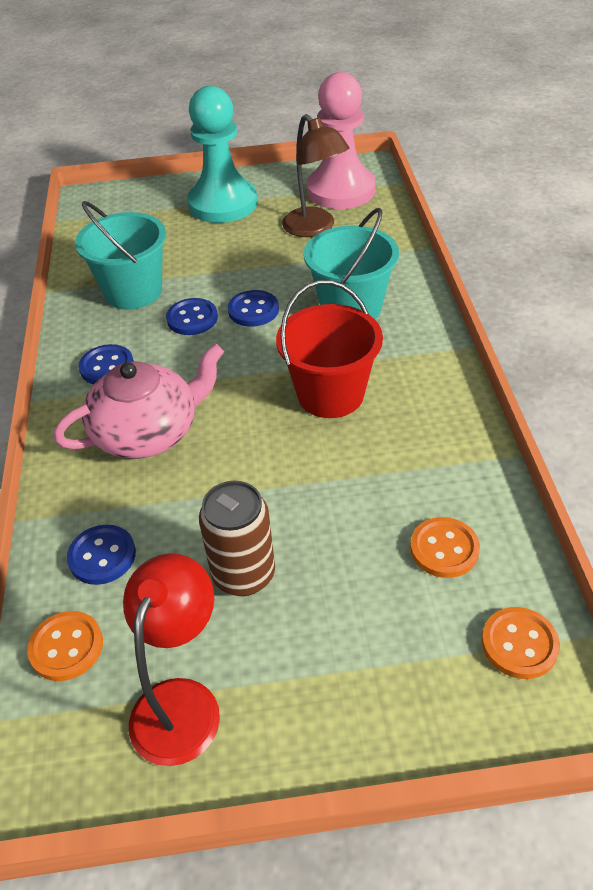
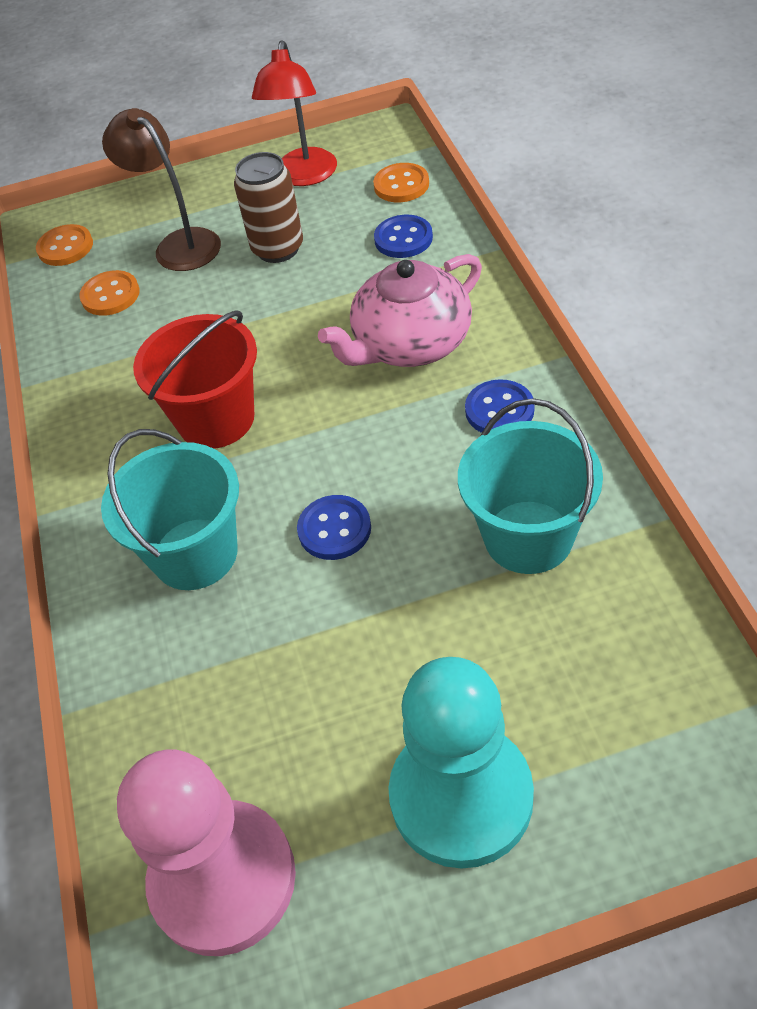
camera: 175 degrees right, 5 degrees up
blue button [166,298,218,335] -> none
brown lamp [282,114,349,237] -> brown lamp moved to [102,108,221,271]

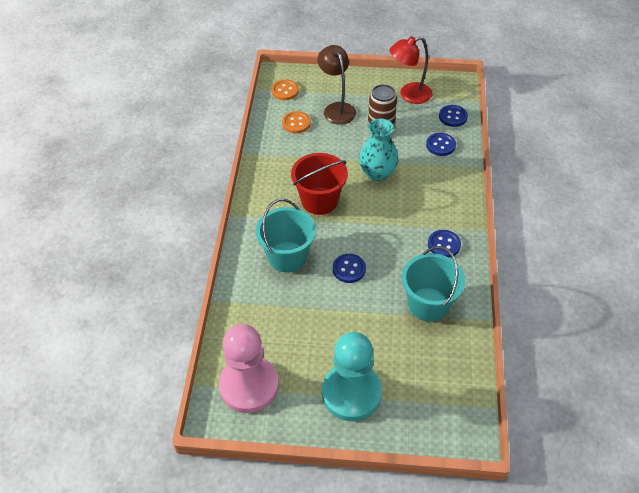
camera: 15 degrees right, 0 degrees up
red lamp [252,40,337,186] -> red lamp turned 45 degrees clockwise [390,36,432,104]
pink teapot [318,254,482,367] -> none
orange button [373,163,429,202] -> blue button [439,105,468,127]
none -> turquoise vase [359,118,399,181]

